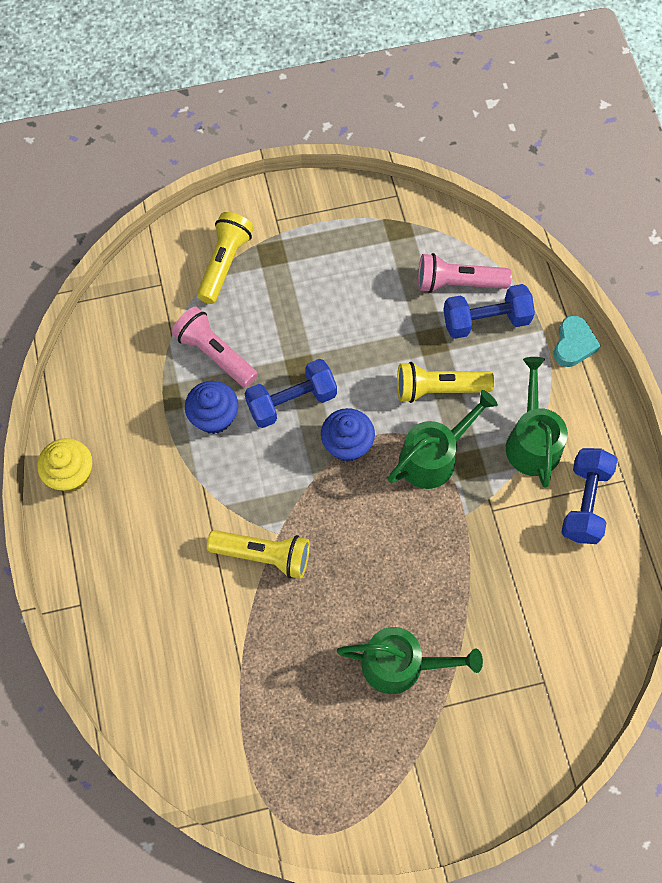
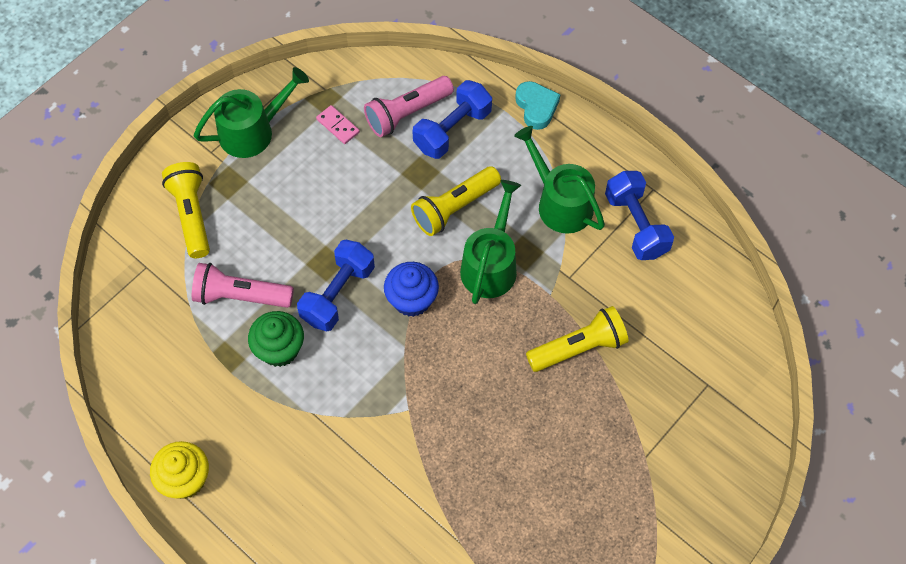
camera: 35 degrees left, 5 degrees down
blue cupcake [185,381,238,434] -> green cupcake [248,311,304,367]
yellow flashlight [207,530,310,579] -> yellow flashlight moved to [526,306,629,372]
green watering can [337,627,483,694] -> green watering can moved to [194,67,309,158]
none -> pink domino [316,105,360,144]

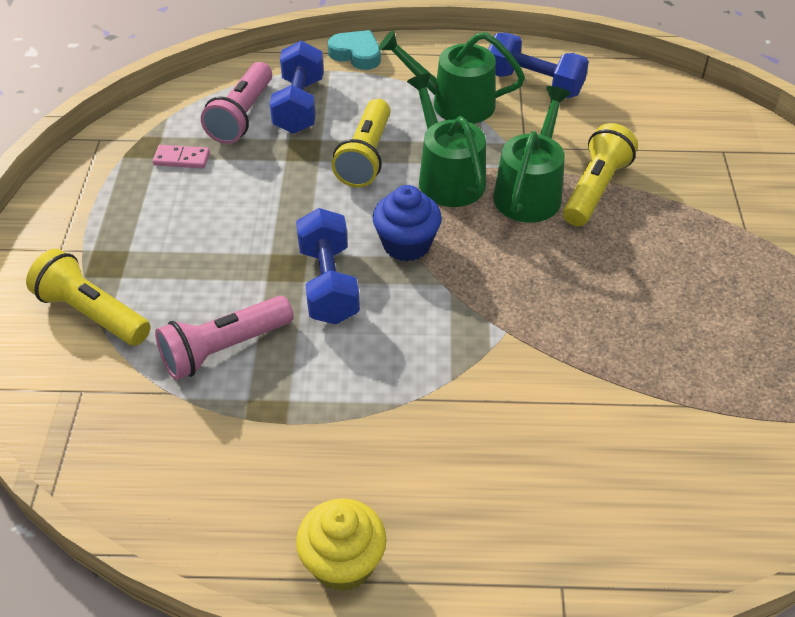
camera: 40 degrees left, 15 degrees down
green watering can [194,67,309,158] -> green watering can moved to [493,86,571,223]
green cupcake [248,311,304,367] -> none

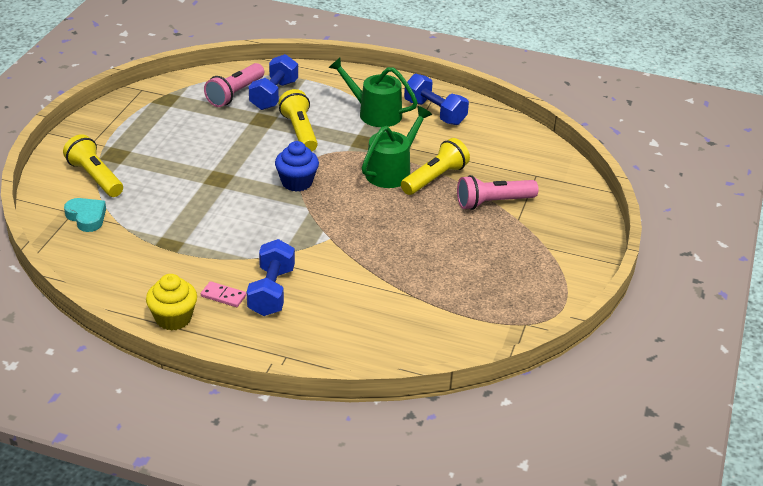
camera: 15 degrees right, 10 degrees down
pink domino [153,145,210,168] -> pink domino moved to [201,281,246,307]
pink flashlight [155,296,294,380] -> pink flashlight moved to [457,175,539,210]
blue dumbbell [296,208,360,324] -> blue dumbbell moved to [247,239,295,316]
turquoise heart [328,30,381,70] -> turquoise heart moved to [64,198,106,232]
yellow flashlight [332,99,391,187] -> yellow flashlight turned 135 degrees clockwise [278,89,318,152]
green watering can [407,73,486,207] -> none

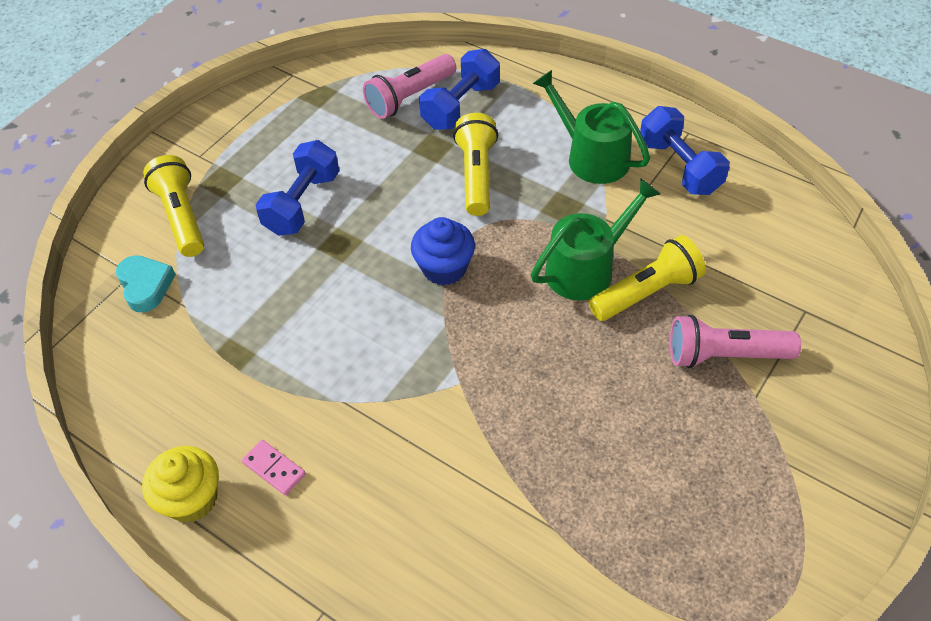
camera: 20 degrees right, 15 degrees up
blue dumbbell [247,239,295,316] -> blue dumbbell moved to [256,140,339,236]

